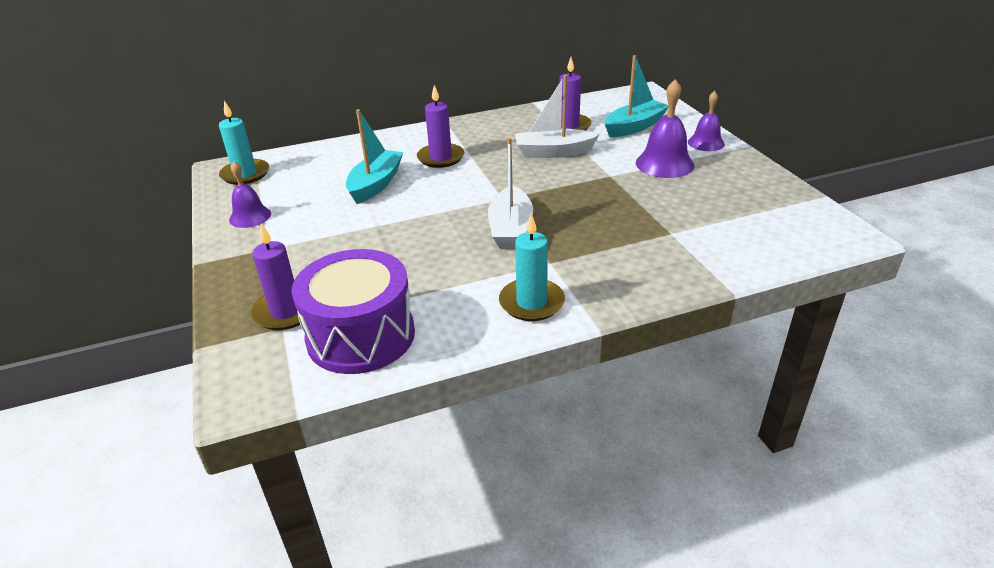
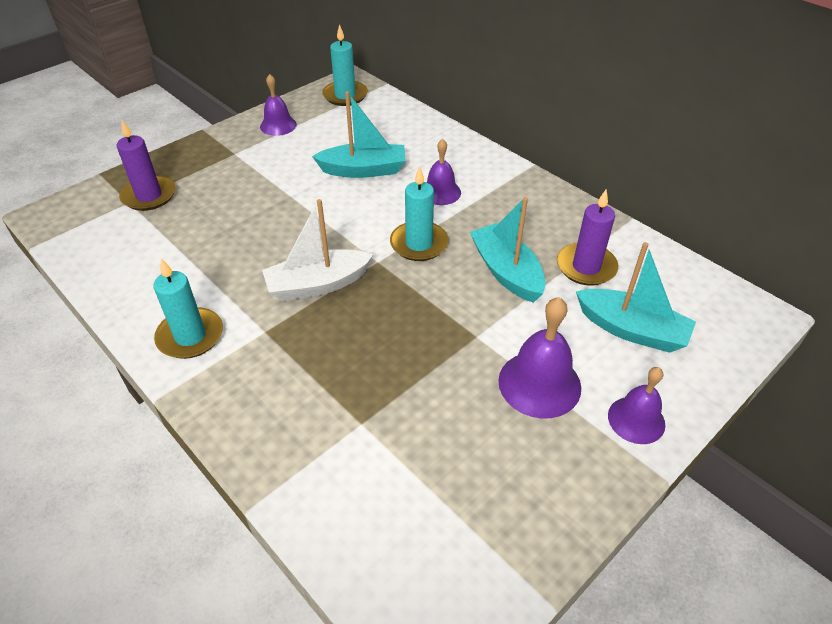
camera: 65 degrees right, 10 degrees up
purple drum [292,249,415,374] -> none
purple candle [417,85,465,168] -> purple bell [426,139,461,205]
white boat [515,75,600,158] -> turquoise boat [470,197,546,303]
none -> turquoise candle [390,166,449,261]

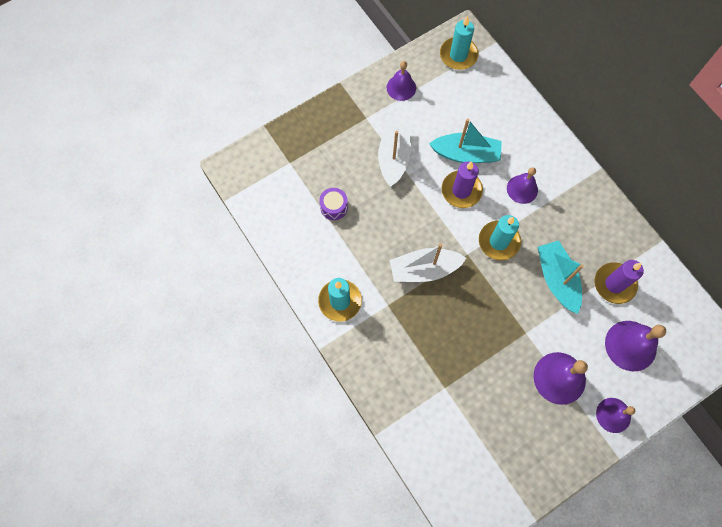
camera: 10 degrees right, 25 degrees up
purple candle [116,120,176,211] -> purple candle moved to [442,161,483,208]
turquoise boat [576,242,696,353] -> purple bell [605,321,666,371]
none -> purple drum [319,188,348,220]
none -> white boat [378,121,411,187]

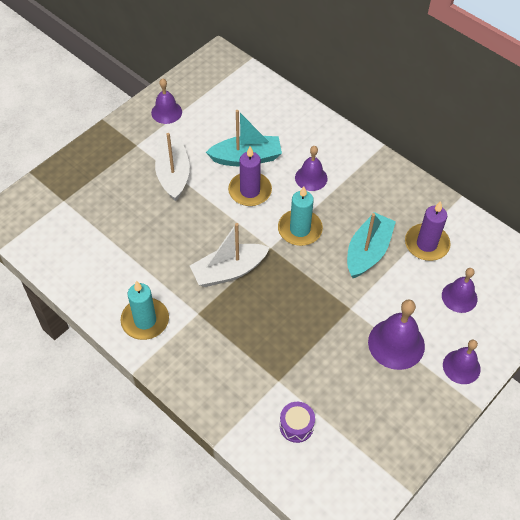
camera: 15 degrees left, 15 degrees down
purple drum [319,188,348,220] -> purple drum moved to [280,402,315,443]
turquoise candle [440,16,478,70] -> none
turquoise boat [538,240,584,314] -> turquoise boat turned 60 degrees clockwise [347,212,396,278]
purple bell [605,321,666,371] -> purple bell [442,268,477,313], size x0.65

